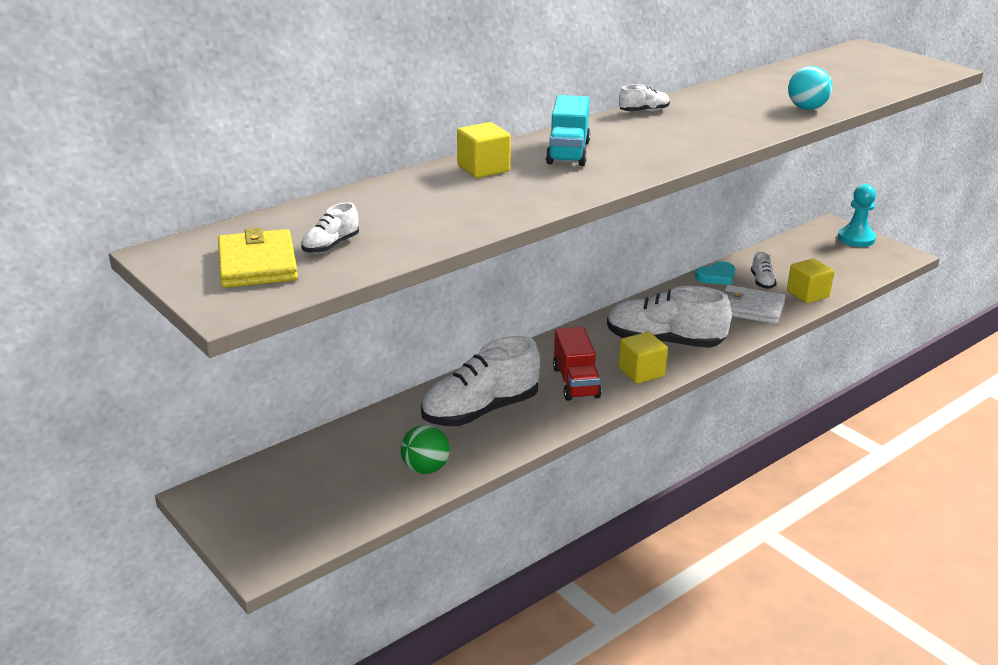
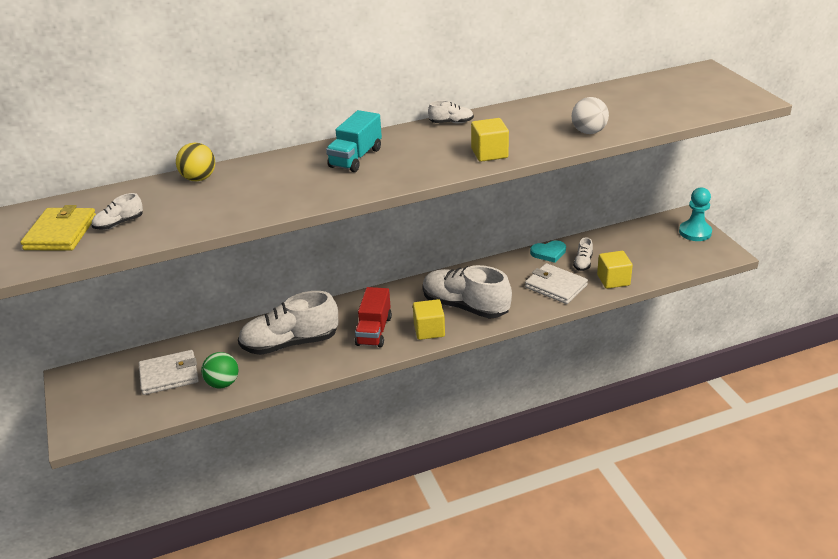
camera: 20 degrees right, 5 degrees up
yellow cube [457,122,511,178] -> yellow cube moved to [471,118,509,162]
turquoise ball [788,66,833,110] -> white ball [572,97,609,134]
none -> white wallet [138,350,199,395]
none -> yellow ball [176,143,215,181]

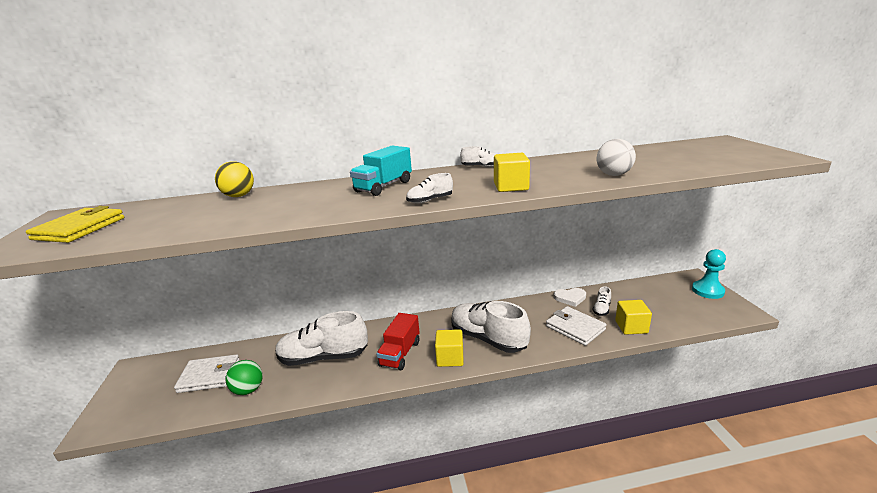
camera: 10 degrees right, 10 degrees down
white shoe [92,193,143,230] -> white shoe moved to [406,173,453,204]
turquoise heart [530,240,566,263] -> white heart [554,288,586,307]

